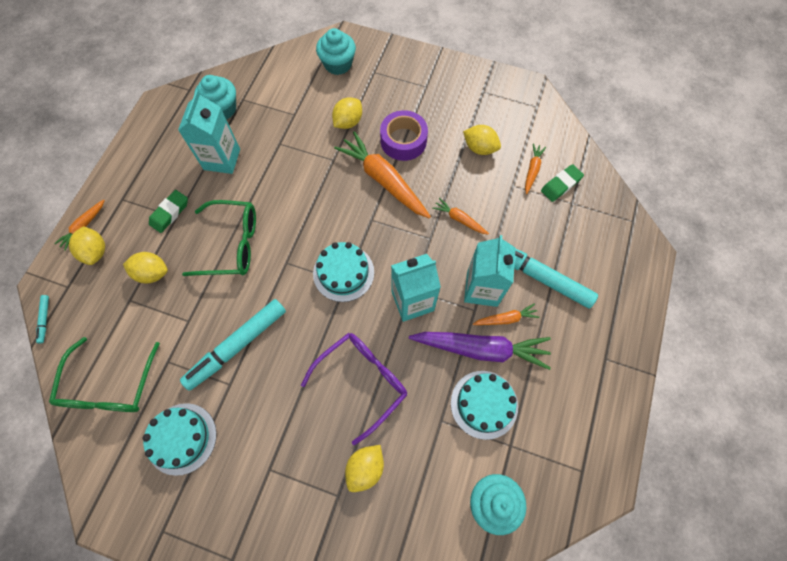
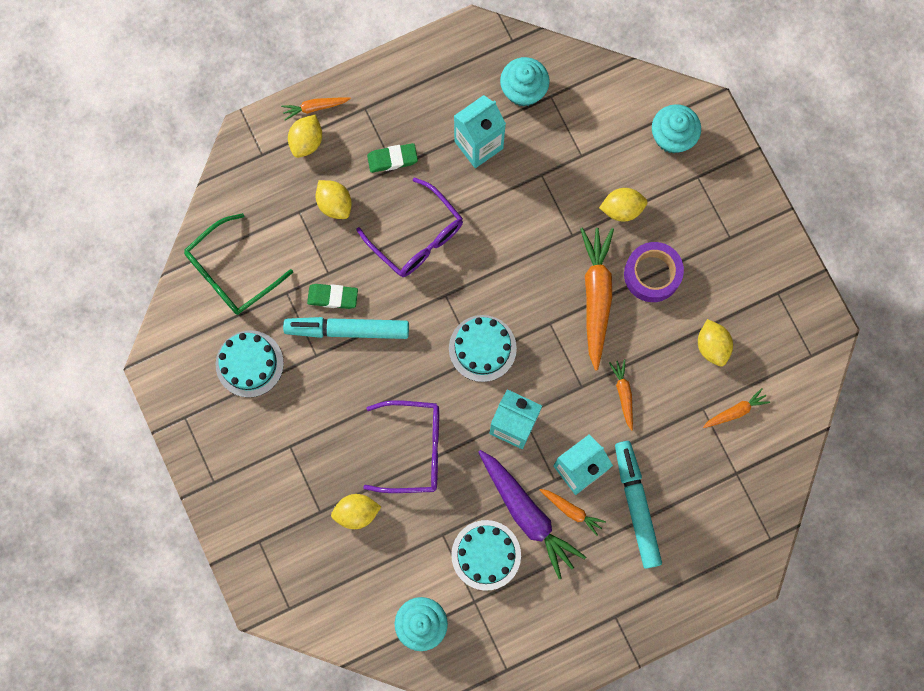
camera: 45 degrees right, 10 degrees up
turquoise marker [36,295,49,344] -> none
green glasses [182,200,256,276] -> purple glasses [356,177,463,277]
green eraser [541,164,584,202] -> green eraser moved to [307,284,358,309]

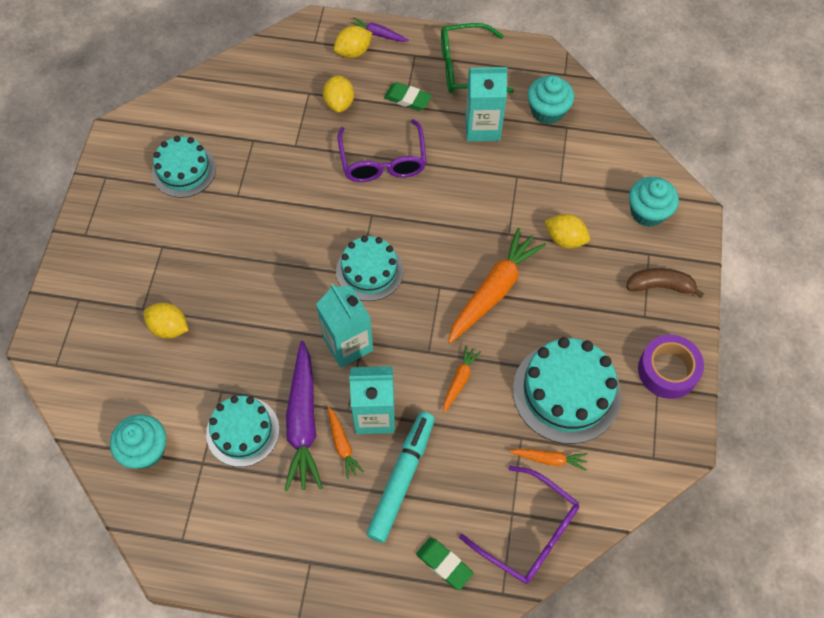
camera: 35 degrees right, 15 degrees down
green glasses [184,213,293,315] -> green glasses moved to [441,23,514,93]
orange carrot [281,97,351,120] -> purple carrot [351,18,409,42]
turquoise marker [283,317,409,339] -> none
green eraser [307,284,358,309] -> green eraser moved to [416,537,474,590]
purple glasses [363,400,439,493] -> purple glasses moved to [459,466,579,584]
purple tape [624,242,684,302] -> purple tape moved to [638,335,704,399]
yellow lemon [698,319,733,366] -> turquoise cake [513,337,621,444]
none -> brown banana [626,268,704,298]

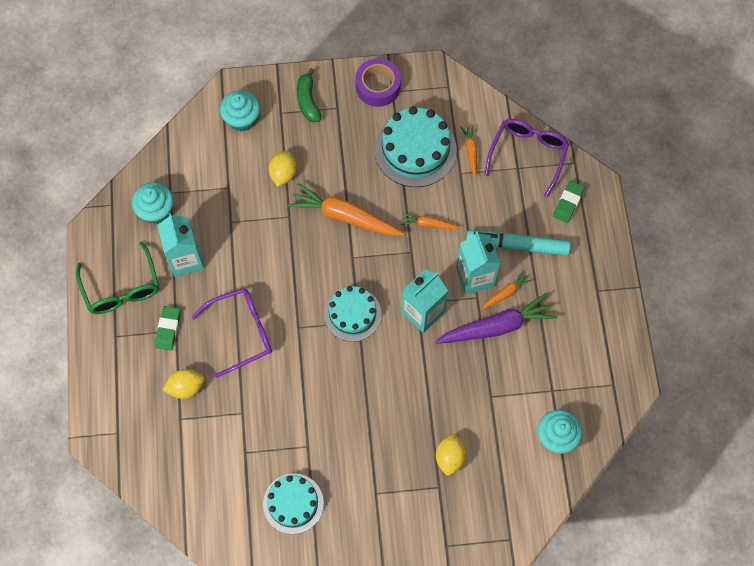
camera: 105 degrees left, 5 degrees up
turquoise cake [206,396,279,467] -> none
yellow lemon [334,26,372,58] -> none
purple carrot [351,18,409,42] -> none
brown banana [626,268,704,298] -> green banana [297,68,321,122]

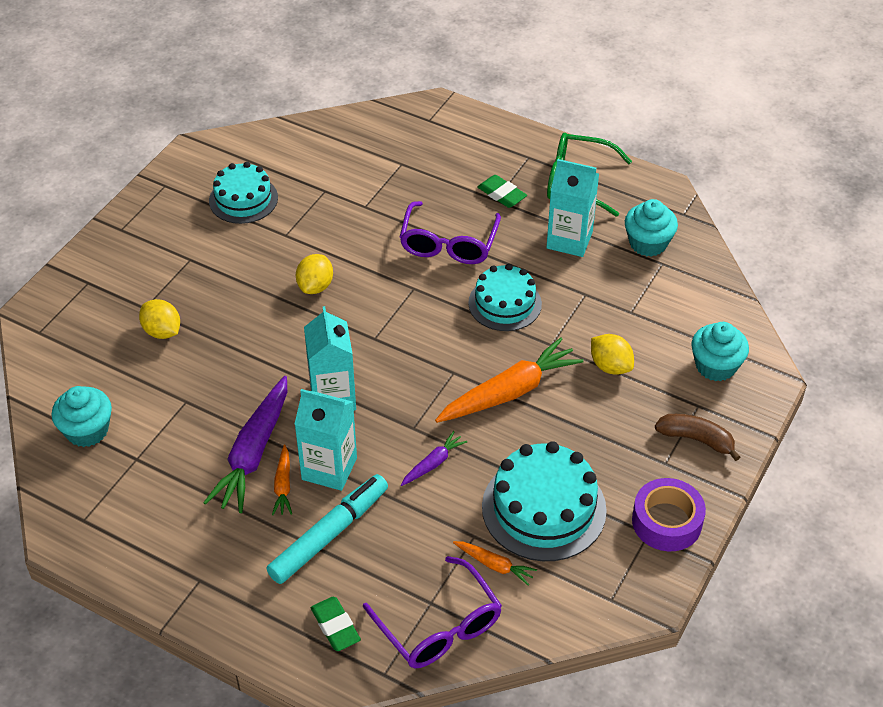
camera: 125 degrees right, 20 degrees down
yellow lemon [163,369,205,399] -> yellow lemon moved to [296,254,333,294]
green banana [297,68,321,122] -> brown banana [655,414,740,461]
turquoise cake [324,286,382,342] -> turquoise cake moved to [468,264,542,331]
orange carrot [401,213,460,229] -> purple carrot [401,431,467,486]

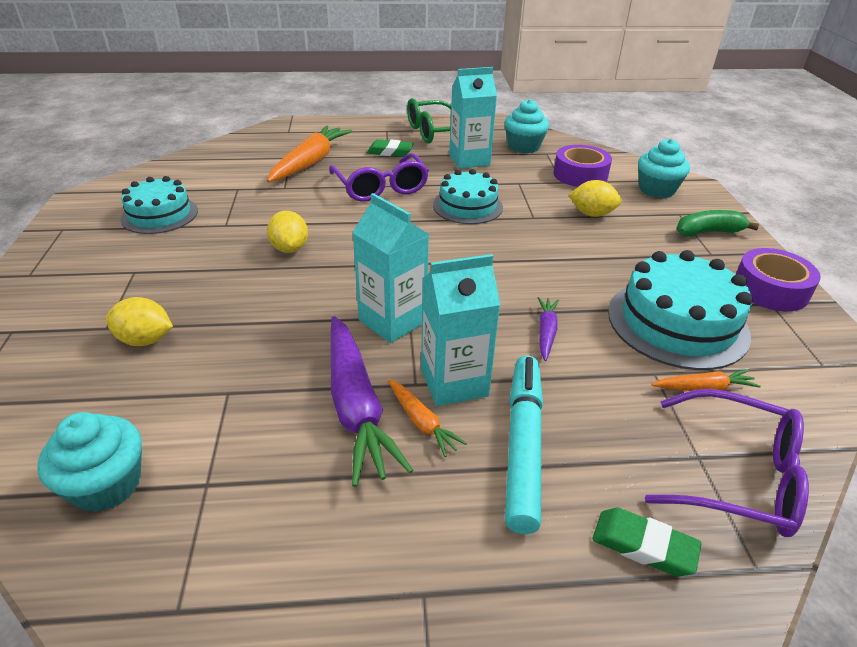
camera: 35 degrees left, 10 degrees down
orange carrot [435,337,583,423] -> orange carrot moved to [267,125,352,182]
brown banana [655,414,740,461] -> green banana [677,210,759,237]
none -> purple tape [554,145,612,187]

